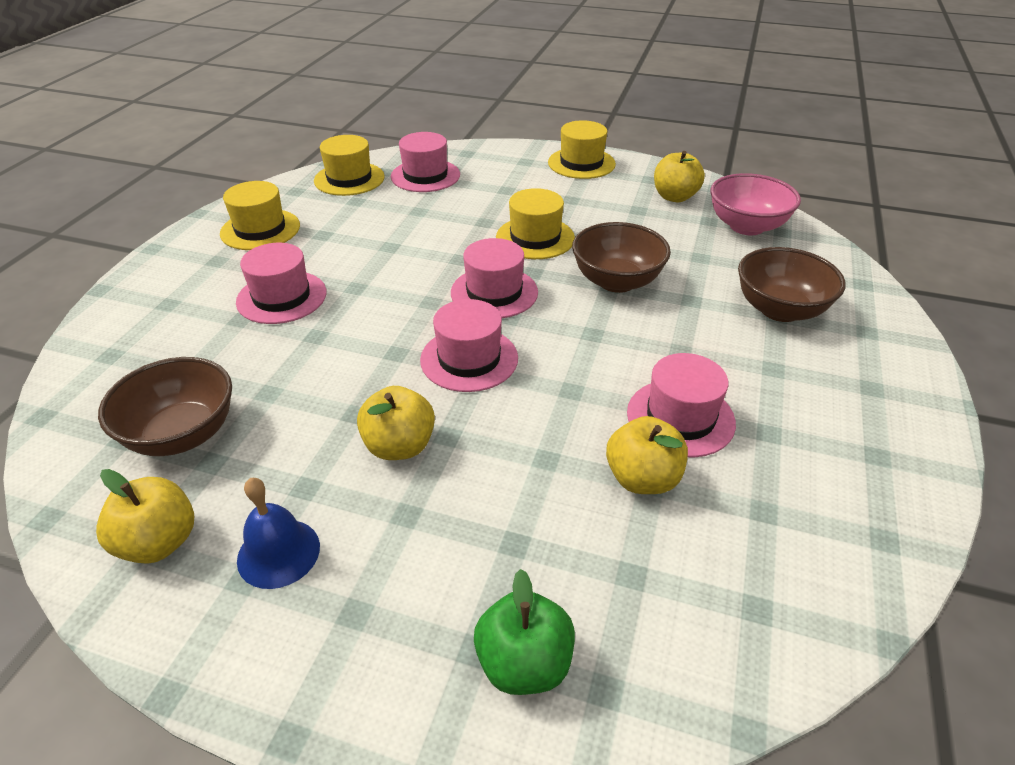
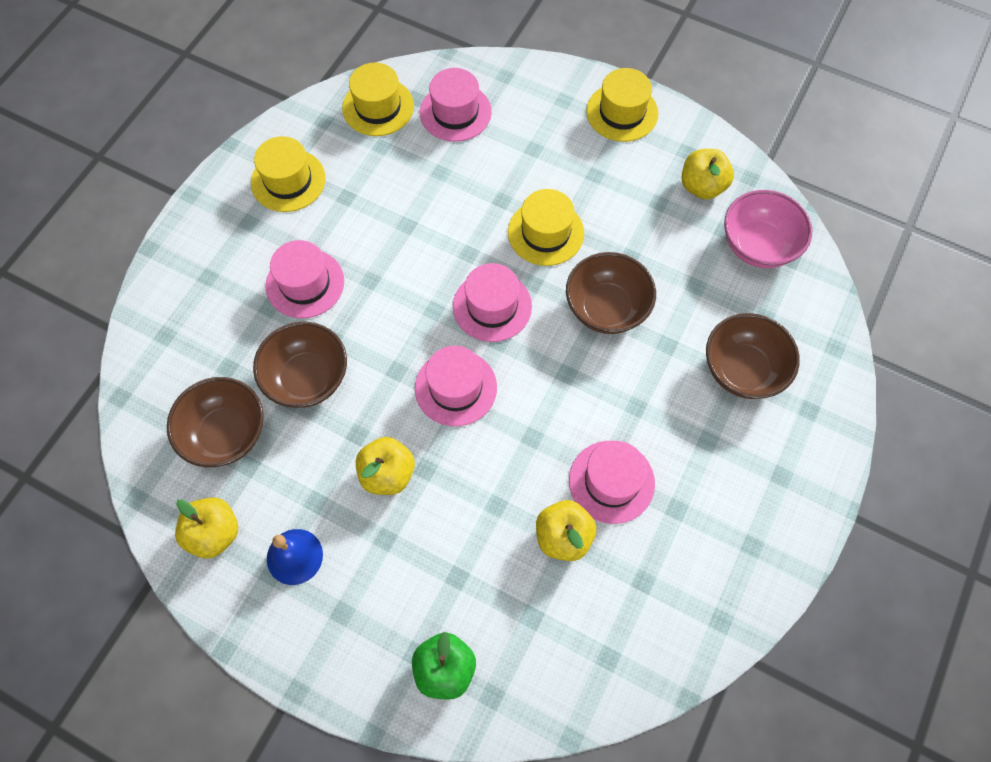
camera: 10 degrees right, 25 degrees up
none -> brown bowl [253,322,347,408]

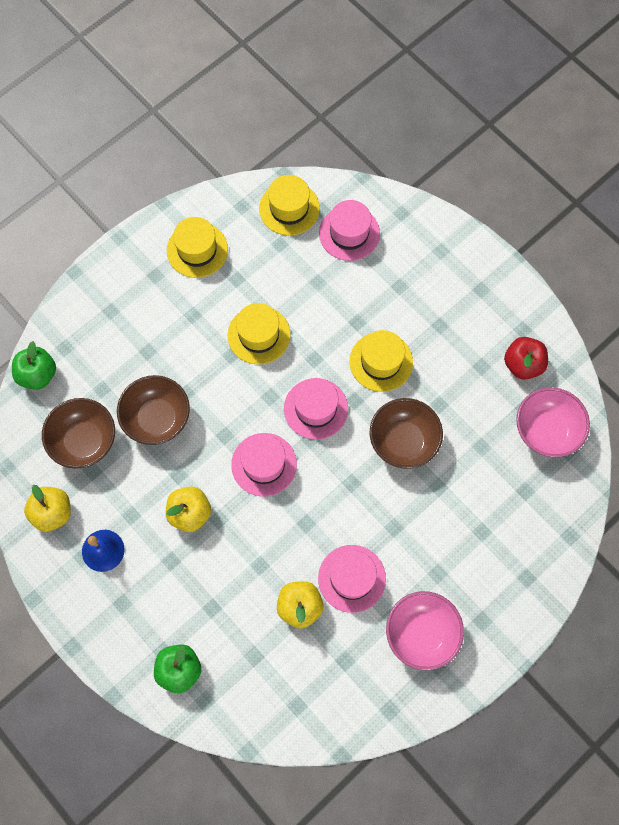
camera: 20 degrees right, 5 degrees up
pink hat [266,240,344,318] -> none
yellow hat [586,68,658,142] -> yellow hat moved to [227,303,291,364]
yellow apple [682,149,734,199] -> red apple [504,337,548,380]
brown bowl [706,313,800,399] -> none
none -> green apple [12,341,56,390]
none -> pink bowl [386,591,464,670]

